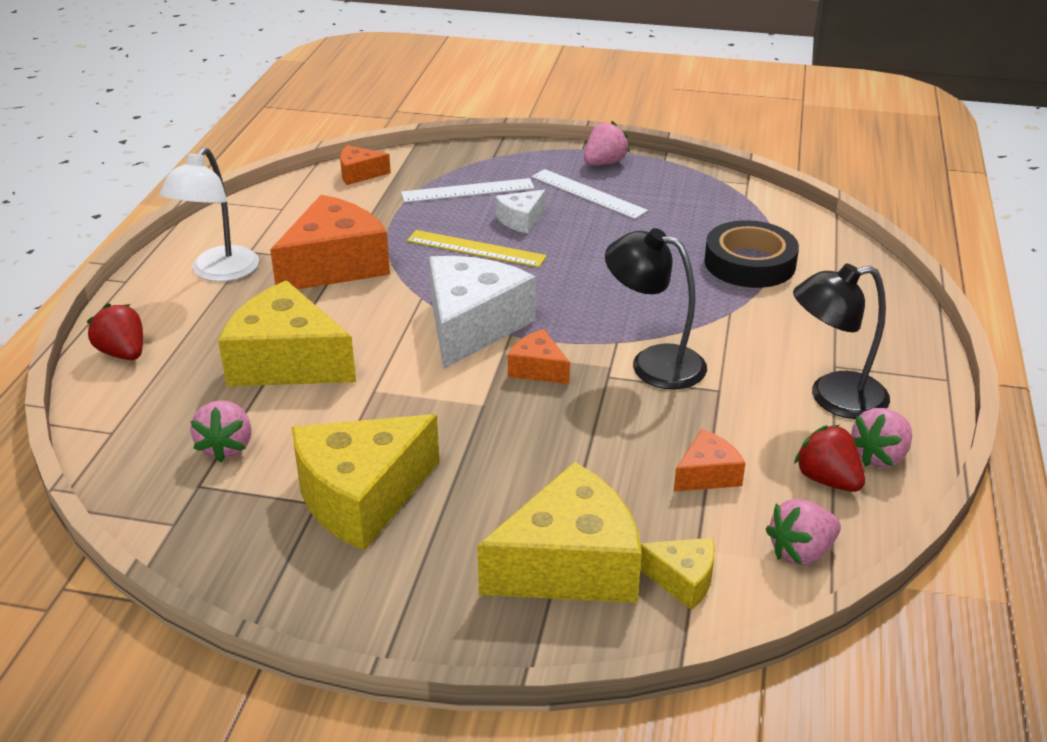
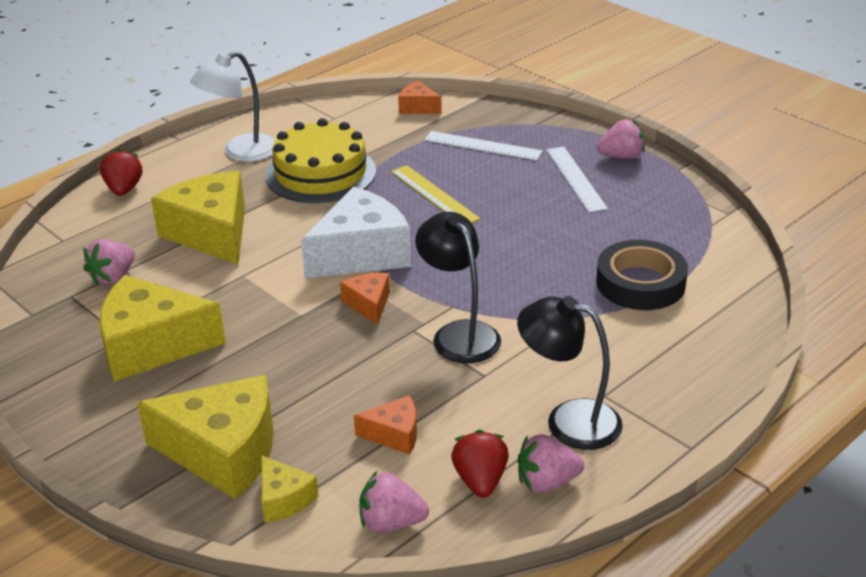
camera: 35 degrees right, 0 degrees up
orange cheese [270,195,390,290] -> yellow cake [265,118,376,203]
white cheese [495,190,545,234] -> none

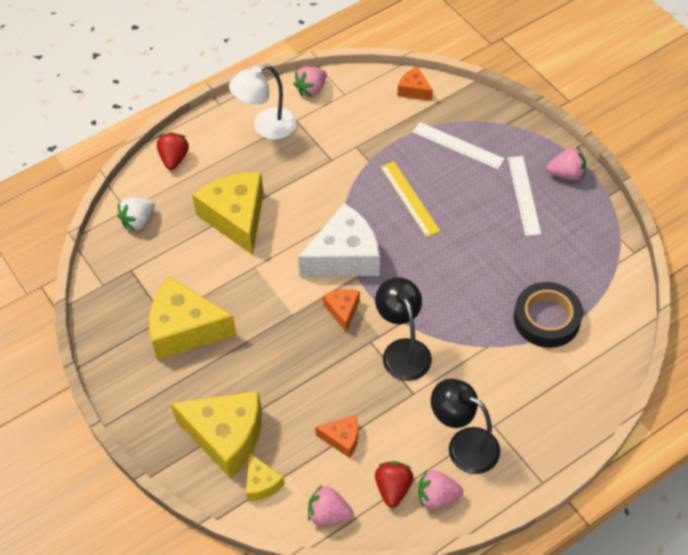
camera: 10 degrees right, 20 degrees up
pink strawberry [83,239,135,286] -> pink strawberry moved to [293,67,327,97]
yellow cake [265,118,376,203] -> none
none -> white strawberry [117,198,155,231]

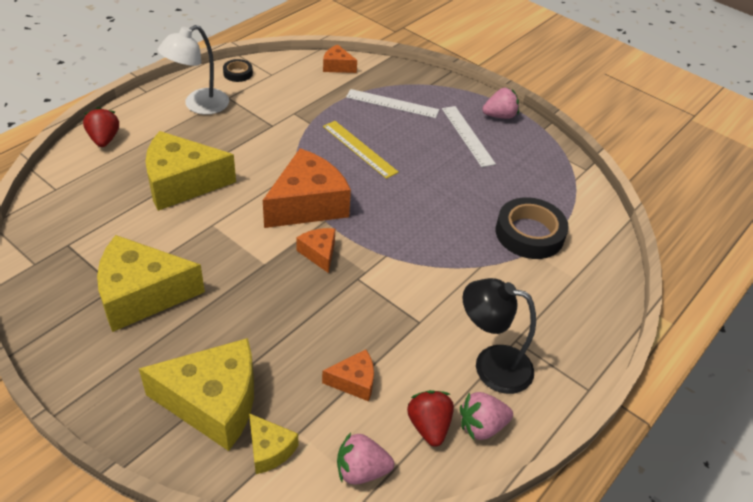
camera: 20 degrees left, 10 degrees down
white strawberry [117,198,155,231] -> none
yellow cheese [192,172,264,255] -> yellow cheese turned 60 degrees counterclockwise [145,131,236,211]
pink strawberry [293,67,327,97] -> black tape [223,59,253,82]
white cheese [298,203,380,277] -> orange cheese [263,148,351,228]
black lamp [375,277,432,381] -> none

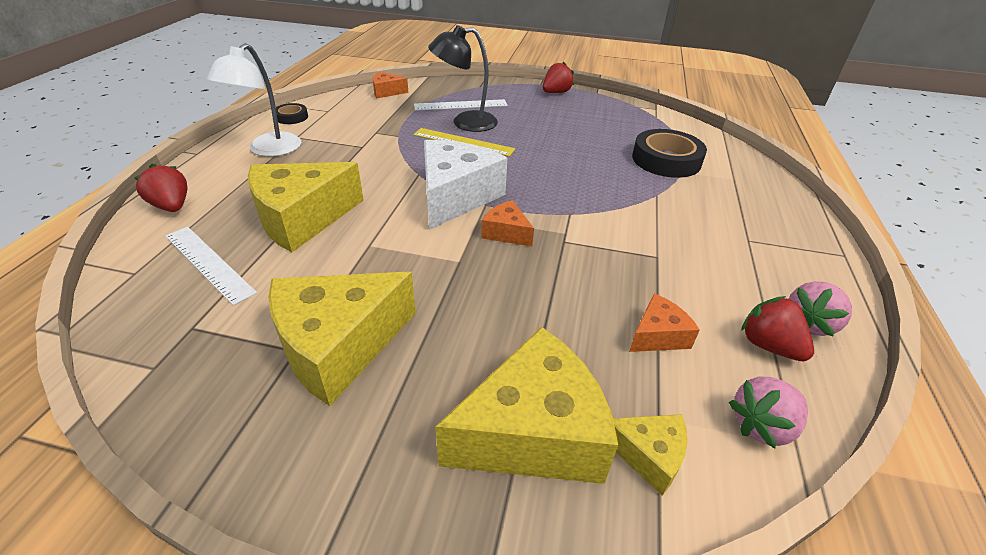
camera: 25 degrees left, 5 degrees down
orange cheese [263,148,351,228] -> white cheese [424,140,507,230]
white ruler [442,106,496,167] -> white ruler moved to [165,227,257,306]
black lamp [463,278,536,394] -> black lamp moved to [428,25,498,132]
pink strawberry [482,87,519,119] -> red strawberry [543,61,574,93]

